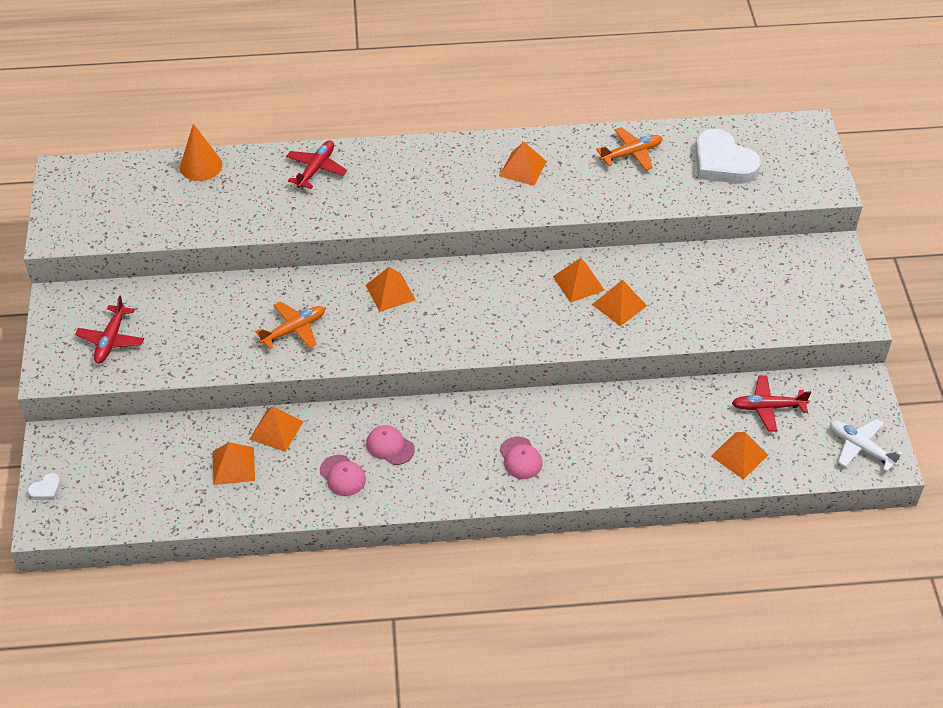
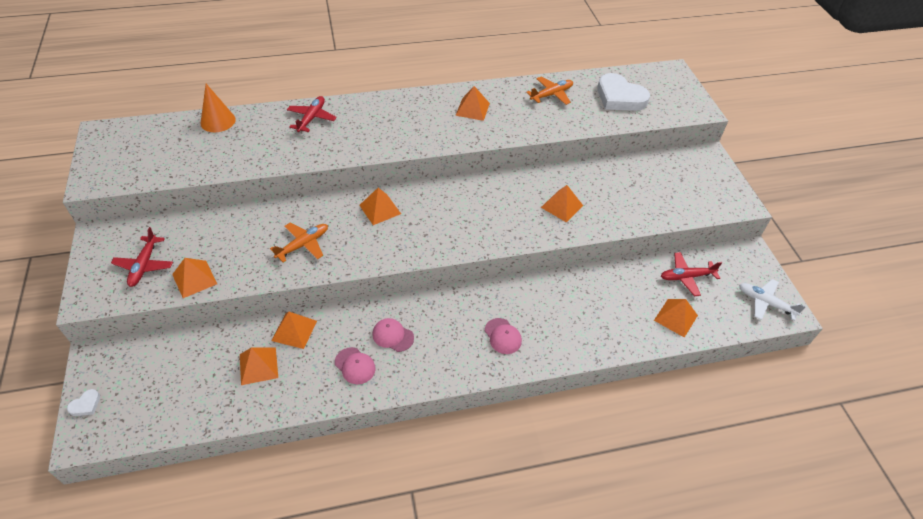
camera: 10 degrees left, 0 degrees up
orange pyramid [553,258,605,303] -> orange pyramid moved to [172,258,217,298]

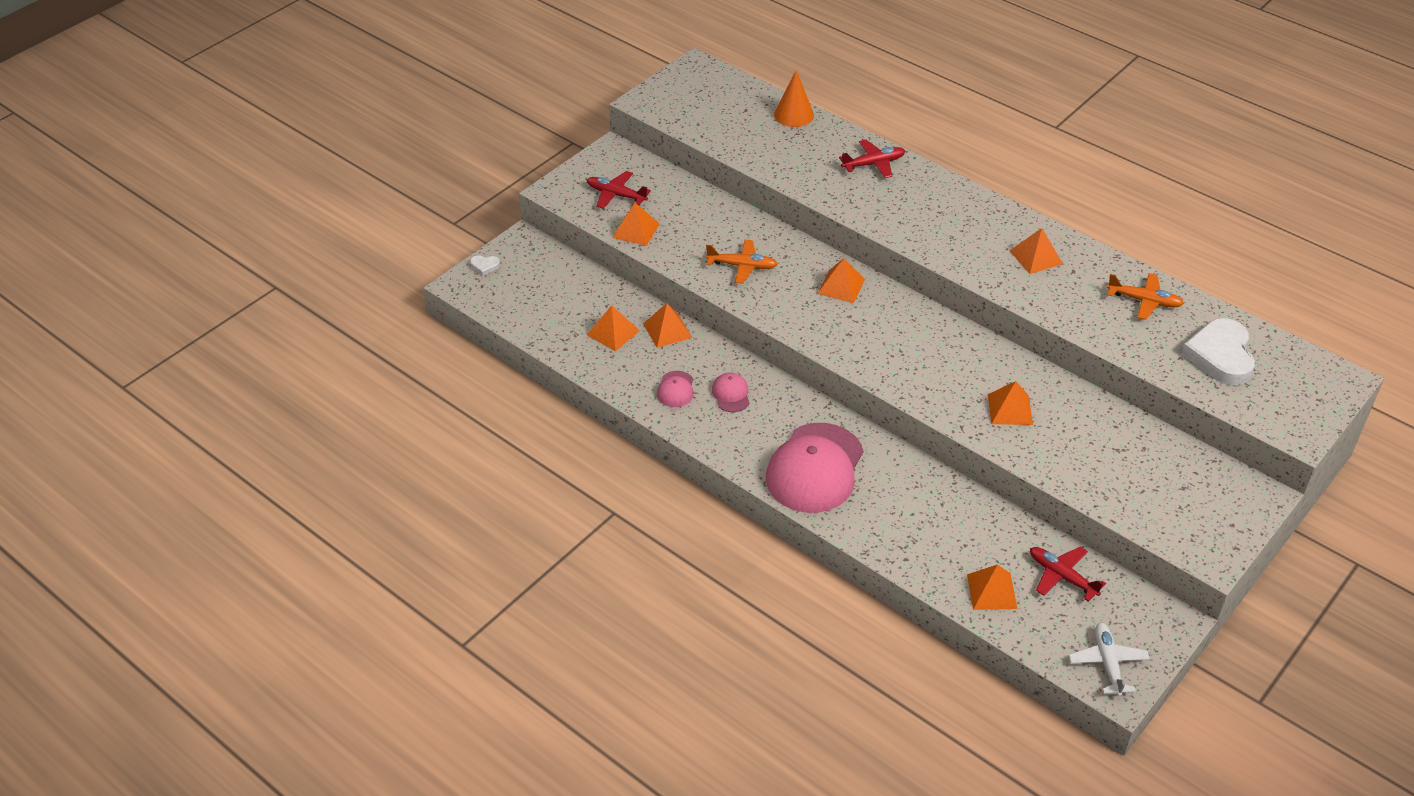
camera: 55 degrees right, 5 degrees down
red plane [111,227,173,287] -> red plane turned 60 degrees clockwise [587,171,651,209]
pink cap [485,318,522,354] -> pink cap [766,423,864,513], size x2.30

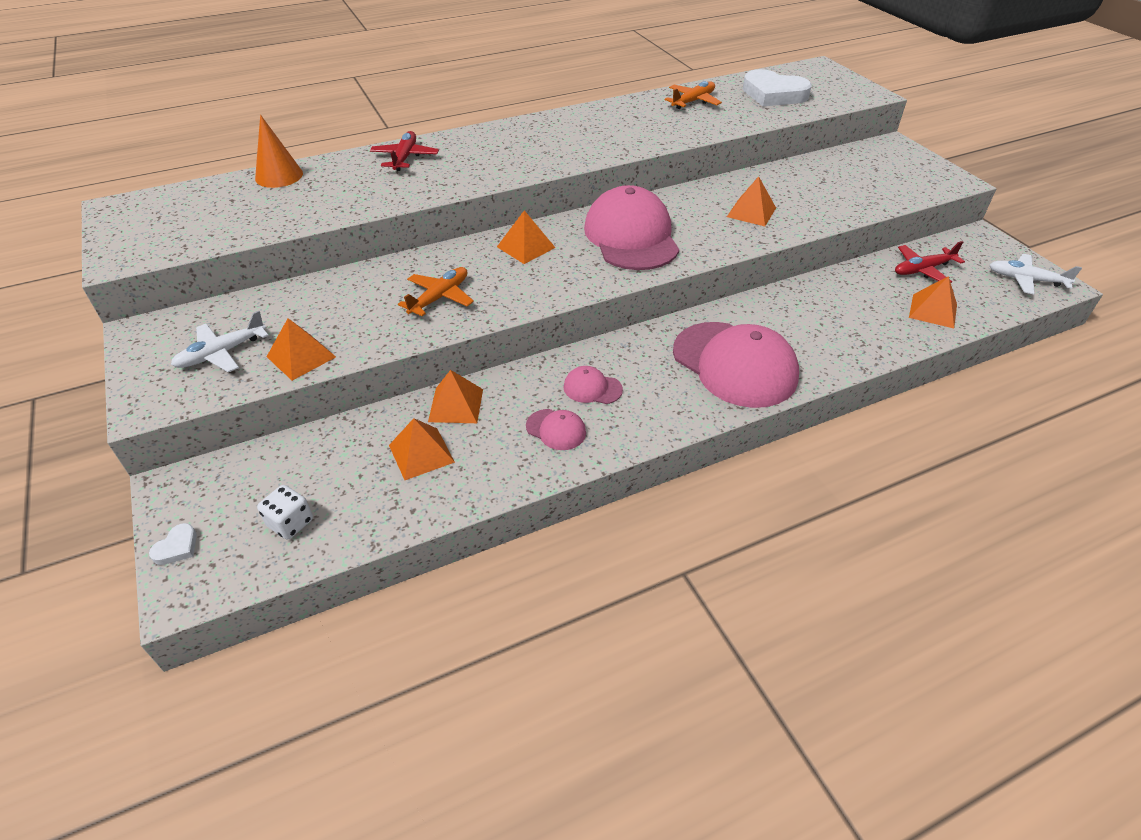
camera: 65 degrees left, 0 degrees up
red plane [587,171,651,209] -> white plane [171,311,269,372]
orange pyramid [1010,228,1063,274] -> none
none -> white dice [257,485,313,539]
none -> pink cap [584,185,679,270]

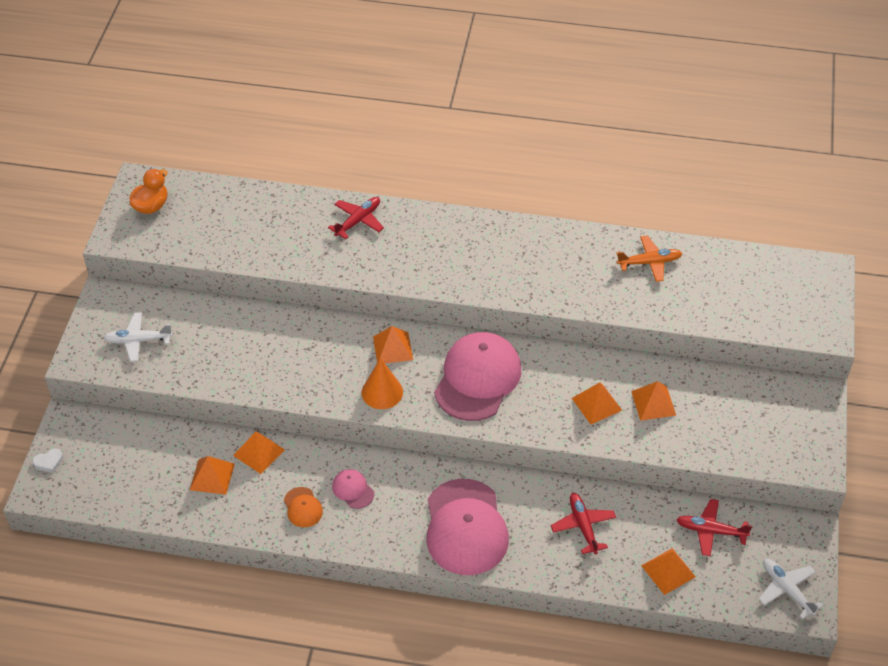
camera: 35 degrees right, 5 degrees up
orange cone [255,115,303,188] -> orange cone moved to [362,358,403,409]
white dice [257,485,313,539] -> none
orange pyramid [267,318,336,381] -> orange pyramid moved to [631,381,676,421]
orange plane [398,267,474,316] -> none
pink cap [526,409,586,450] -> orange cap [284,487,323,527]
white heart [743,69,812,106] -> none
none -> orange duck [129,169,168,214]
none -> red plane [551,493,616,554]

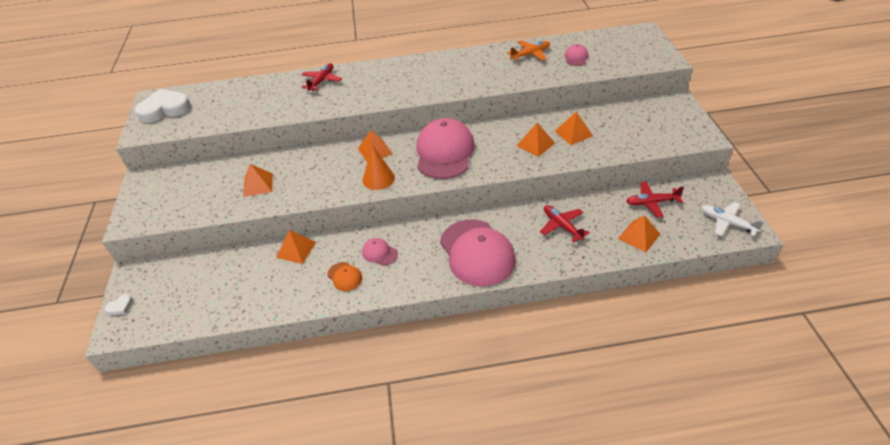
camera: 15 degrees left, 5 degrees down
white plane [104,313,173,362] -> none
orange duck [129,169,168,214] -> white heart [135,89,191,123]
orange pyramid [190,456,235,495] -> orange pyramid moved to [243,164,273,197]
none -> pink cap [565,44,588,66]

